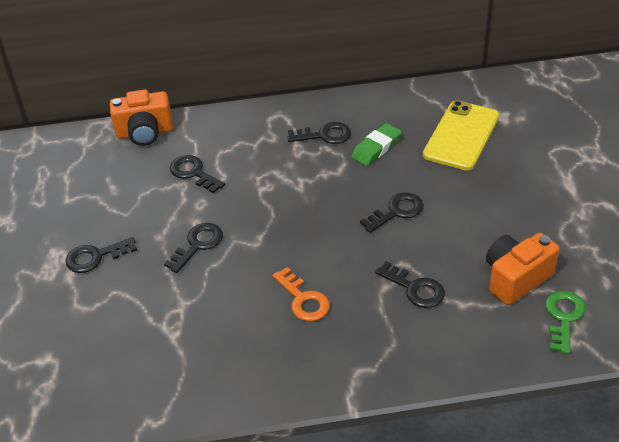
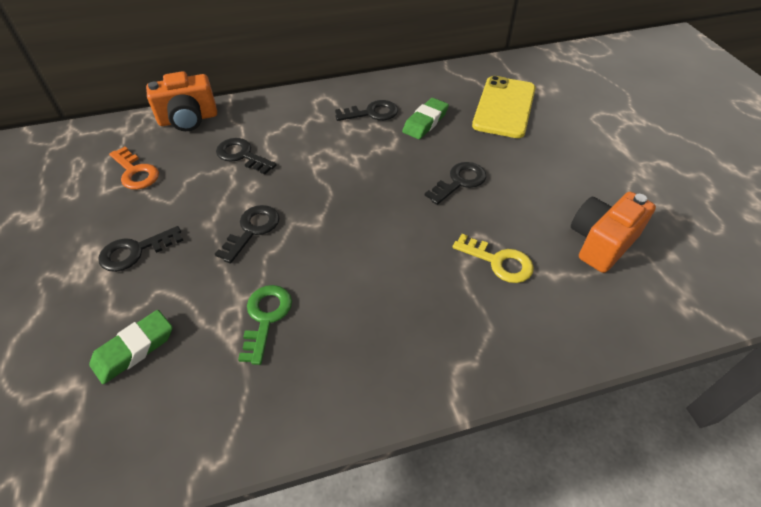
camera: 10 degrees left, 5 degrees up
orange key [272,267,330,322] -> orange key moved to [109,147,159,190]
black key [375,261,445,308] -> yellow key [453,234,534,283]
green key [545,291,585,354] -> green key moved to [238,285,292,365]
none -> green eraser [89,310,173,384]

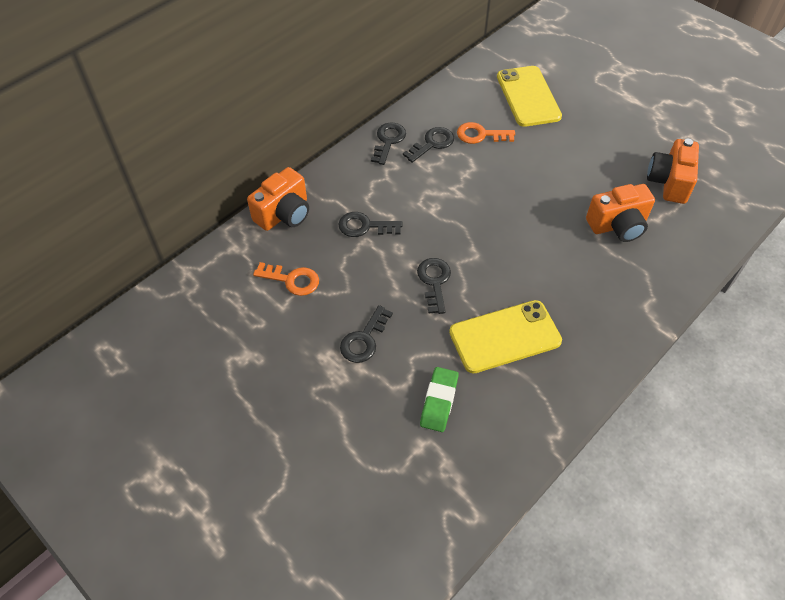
camera: 30 degrees left, 5 degrees up
green key [238,285,292,365] -> yellow phone [449,300,562,373]
green eraser [402,98,449,139] -> orange key [457,122,515,144]
black key [425,162,486,205] -> black key moved to [371,123,406,165]
yellow key [453,234,534,283] -> orange camera [586,184,655,242]

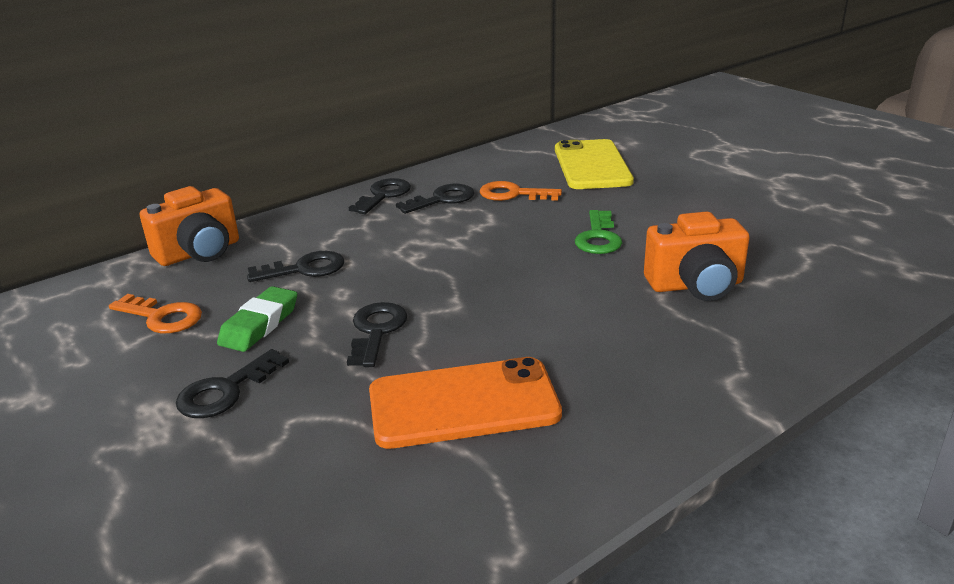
camera: 10 degrees right, 25 degrees down
black key [338,212,402,237] -> black key turned 150 degrees clockwise [247,251,344,282]
green eraser [420,367,459,432] -> green eraser moved to [217,286,297,352]
yellow phone [449,300,562,373] -> orange phone [369,357,562,449]
orange camera [647,139,699,204] -> none
none -> green key [575,210,622,254]

